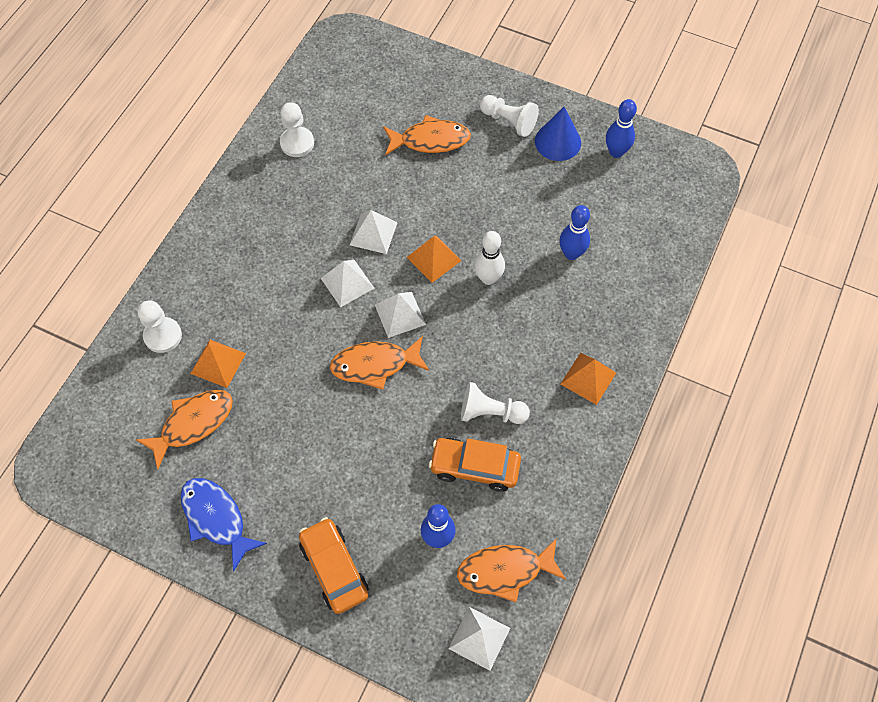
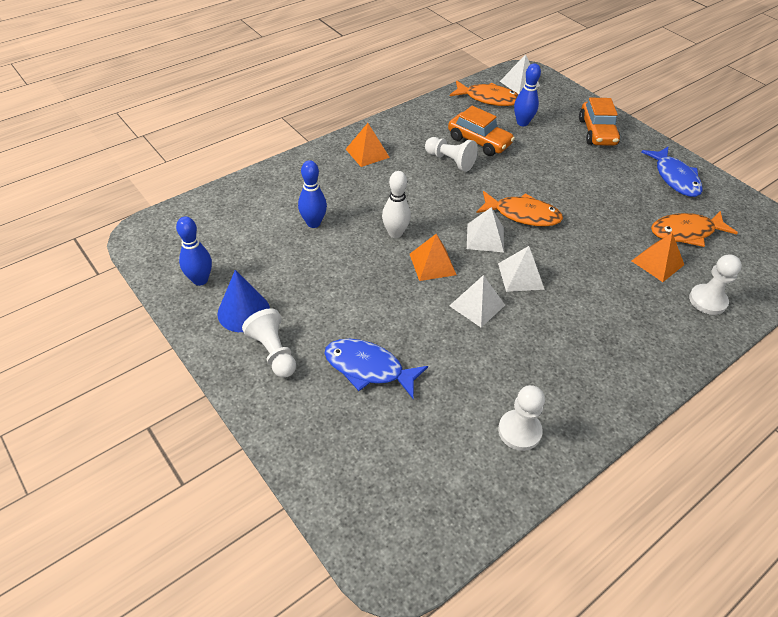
camera: 155 degrees left, 15 degrees down
orange fish [383,115,471,156] -> blue fish [324,339,428,398]

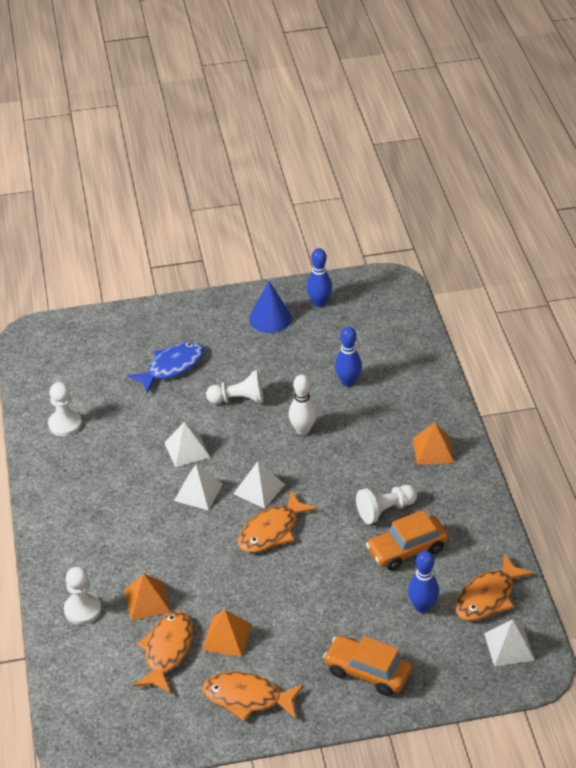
camera: 120 degrees right, 5 degrees down
white pawn [242,309,296,378] -> white pawn moved to [206,370,264,404]
orange pyramid [410,234,456,281] -> orange pyramid moved to [202,610,252,657]
blue fish [641,147,703,197] -> orange fish [203,672,304,721]

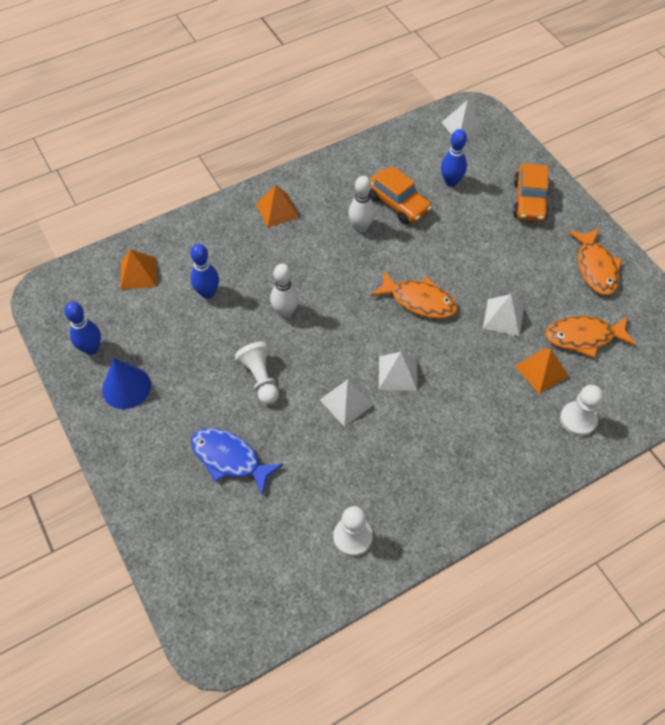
camera: 110 degrees left, 15 degrees up
orange pyramid [202,610,252,657] -> orange pyramid moved to [120,249,157,290]
white pyramid [233,461,285,509] -> white pyramid moved to [483,294,524,336]
white pawn [356,485,417,524] -> white bowling pin [349,176,375,232]
orange fish [455,553,534,621] -> none

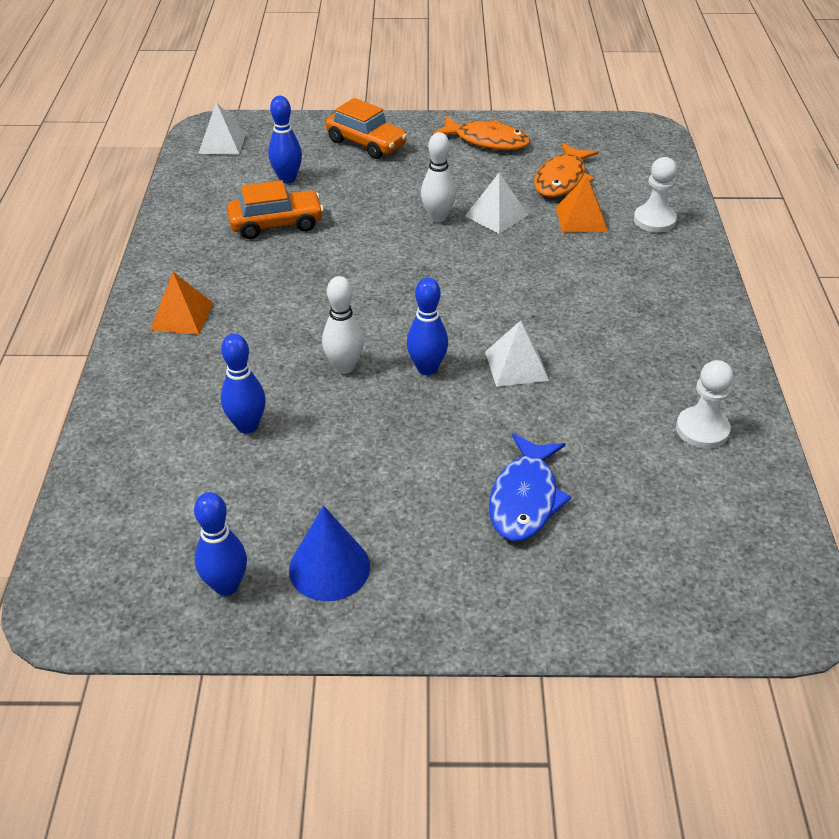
camera: 60 degrees left, 15 degrees down
orange pyramid [120,249,157,290] -> none
blue fish [191,428,283,496] -> blue fish turned 45 degrees counterclockwise [489,433,571,541]
white pawn [235,342,279,404] -> none
white bowling pin [349,176,375,232] -> white bowling pin moved to [421,132,456,223]
orange fish [371,270,458,319] -> none
white pyramid [379,352,417,391] -> none
none -> blue bowling pin [407,278,448,375]

